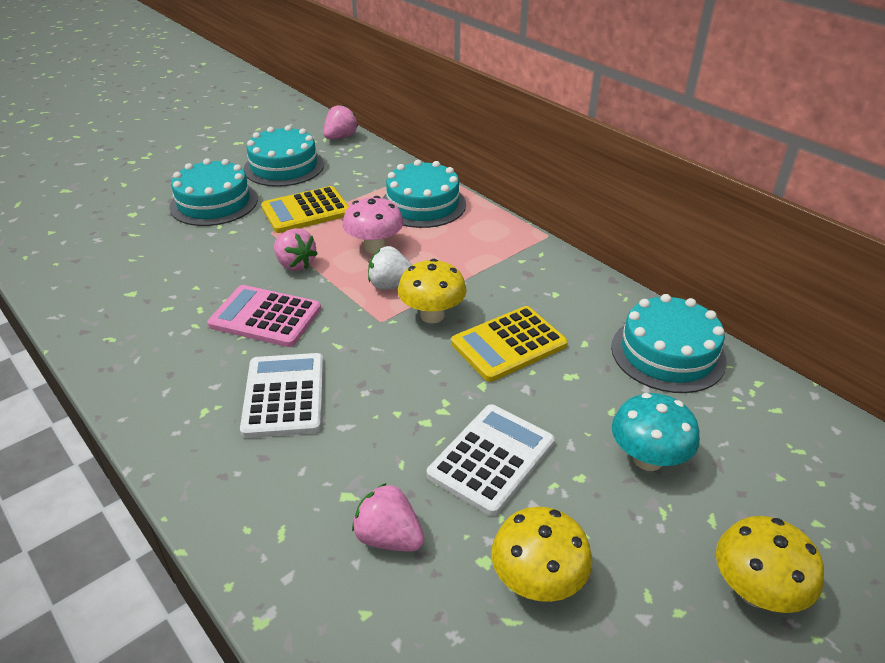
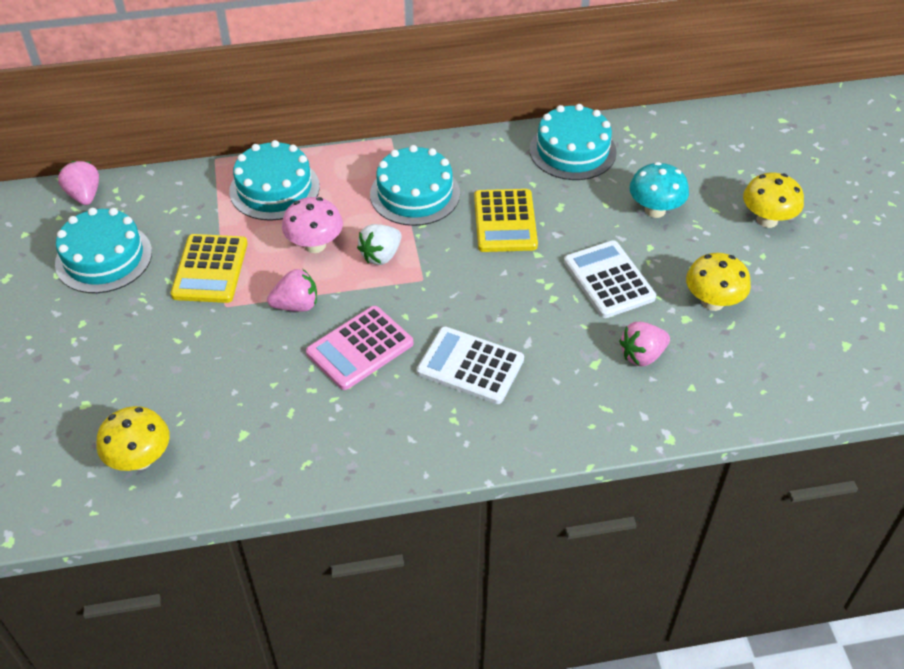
camera: 60 degrees left, 10 degrees up
turquoise cake [169,159,258,226] -> turquoise cake moved to [370,145,460,226]
yellow mushroom [398,259,467,323] -> yellow mushroom moved to [97,406,170,471]

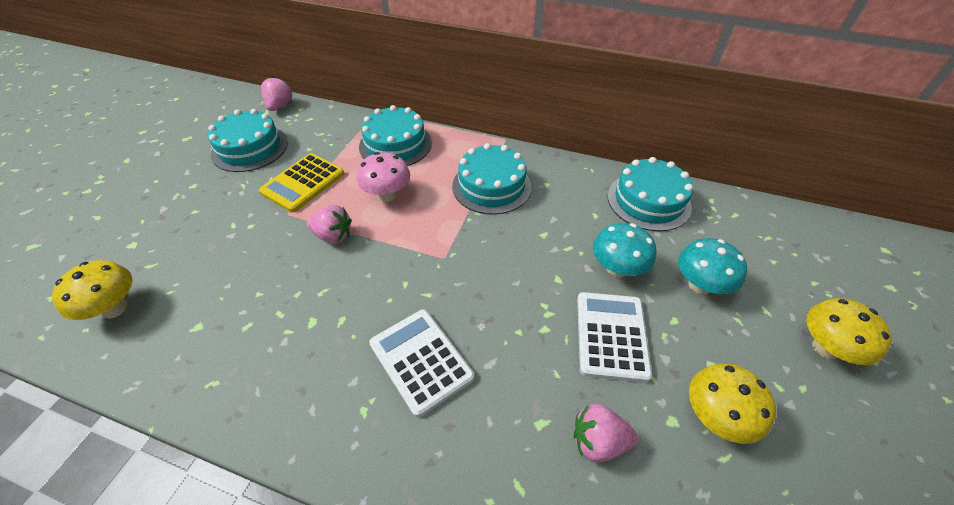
camera: 30 degrees right, 0 degrees up
pink calculator [306,306,413,390] -> none
white strawberry [357,224,401,265] -> none
yellow calculator [474,189,538,252] -> none
none -> turquoise mushroom [593,223,657,278]

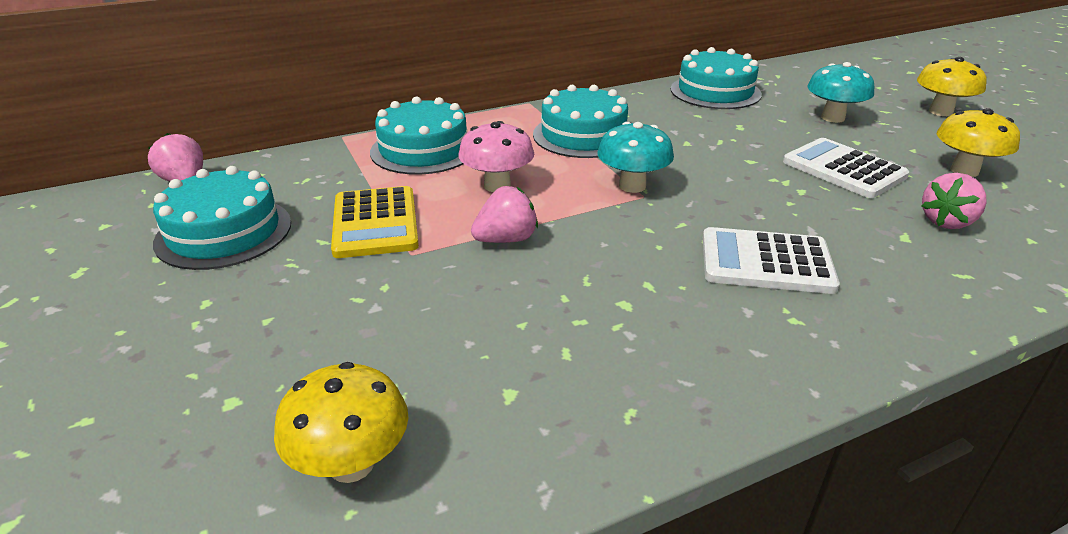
camera: 45 degrees left, 15 degrees down
turquoise mushroom [593,223,657,278] -> turquoise mushroom moved to [597,122,674,193]

